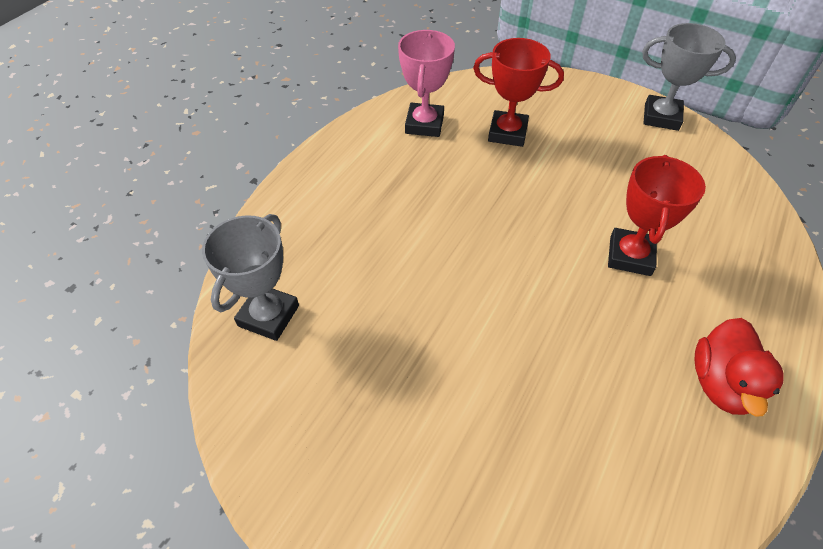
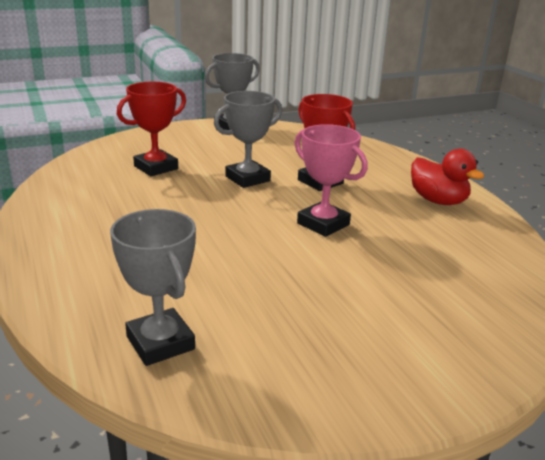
camera: 55 degrees left, 25 degrees down
pink trophy [398,30,455,137] -> pink trophy moved to [294,124,368,237]
none -> grey trophy [214,91,282,188]

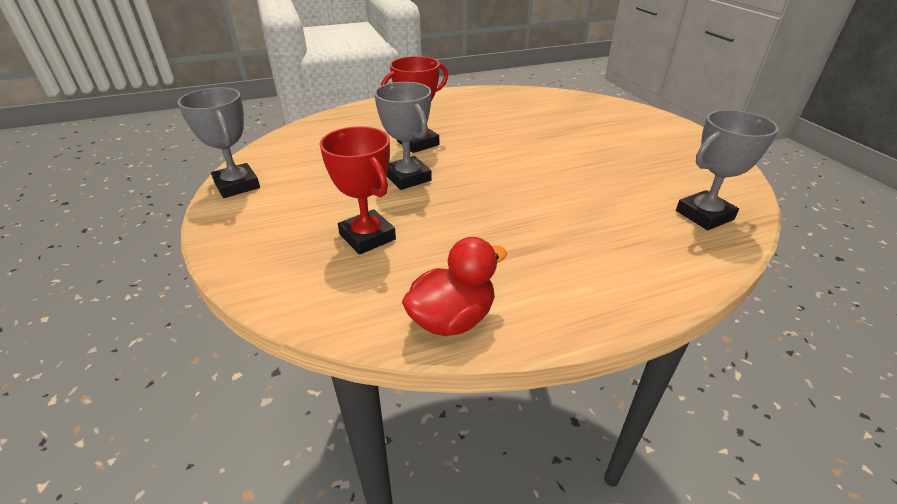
camera: 85 degrees left, 10 degrees up
pink trophy [294,124,368,237] -> none
red duck [411,148,484,205] -> red duck moved to [402,237,507,336]

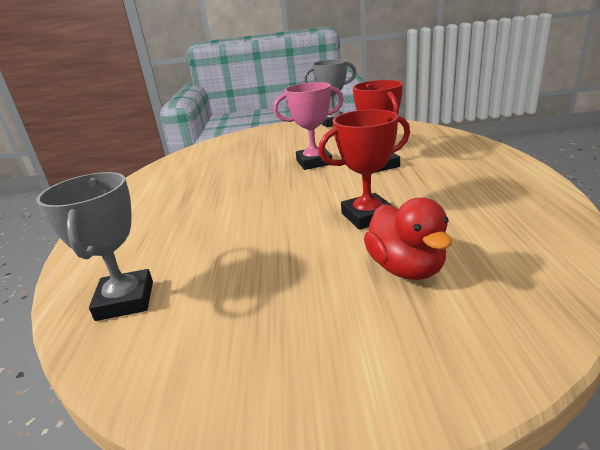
camera: 110 degrees right, 10 degrees down
red trophy [320,126,396,255] -> red trophy moved to [318,109,410,230]
grey trophy [374,82,432,190] -> pink trophy [273,82,344,170]
red duck [402,237,507,336] -> red duck moved to [364,197,452,280]

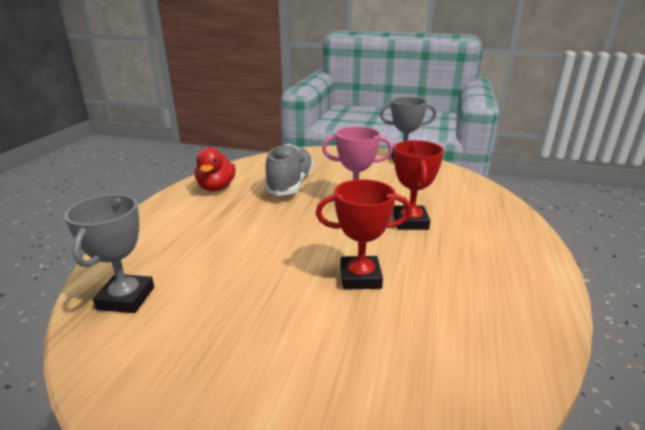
camera: 15 degrees right, 0 degrees up
red duck [364,197,452,280] -> red duck moved to [195,147,236,191]
none -> grey shoe [264,144,314,196]

